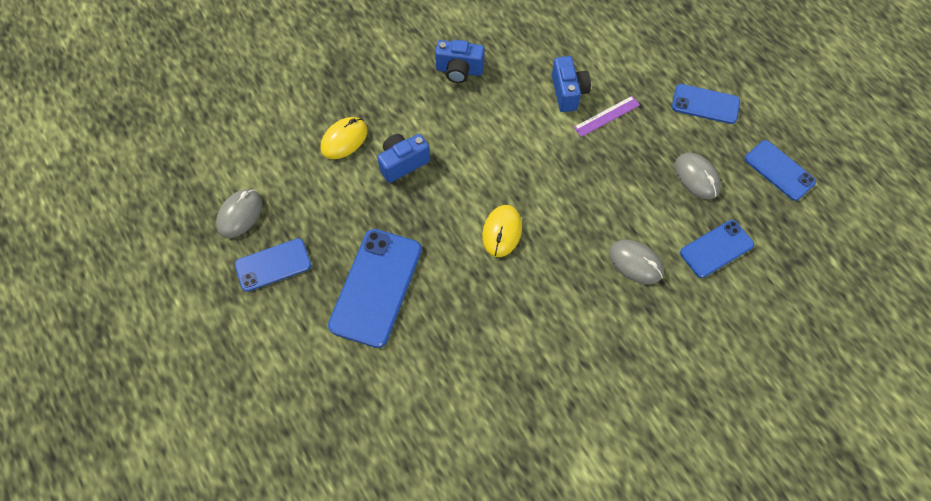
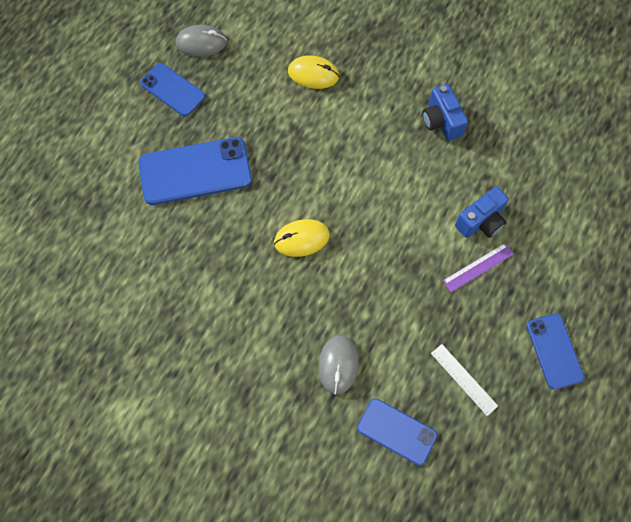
camera: 60 degrees right, 5 degrees up
blue camera [377,134,430,183] -> none
purple ruler [574,96,640,137] -> purple ruler turned 60 degrees counterclockwise [443,243,514,292]
grey mouse [675,153,721,199] -> white ruler [431,344,498,416]
blue phone [745,140,816,201] -> none

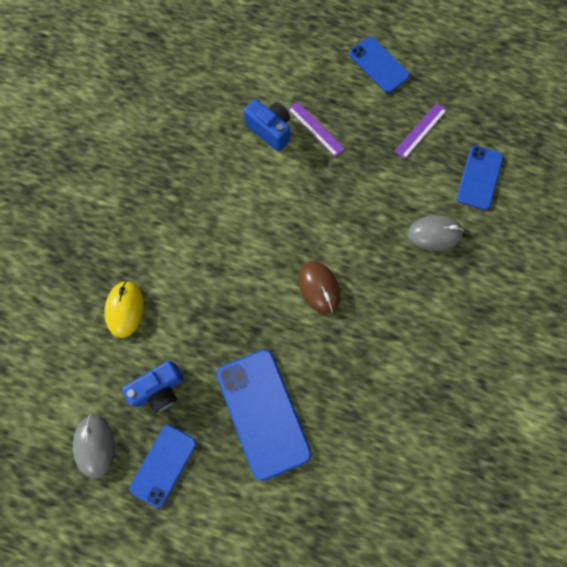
camera: 100 degrees left, 5 degrees up
yellow mouse [274,219,330,257] -> brown mouse [298,261,340,314]
blue camera [422,84,468,141] -> blue camera moved to [122,360,184,413]
white ruler [431,344,498,416] -> purple ruler [394,103,447,159]
blue phone [526,314,585,390] -> blue phone turned 75 degrees clockwise [349,36,410,93]

